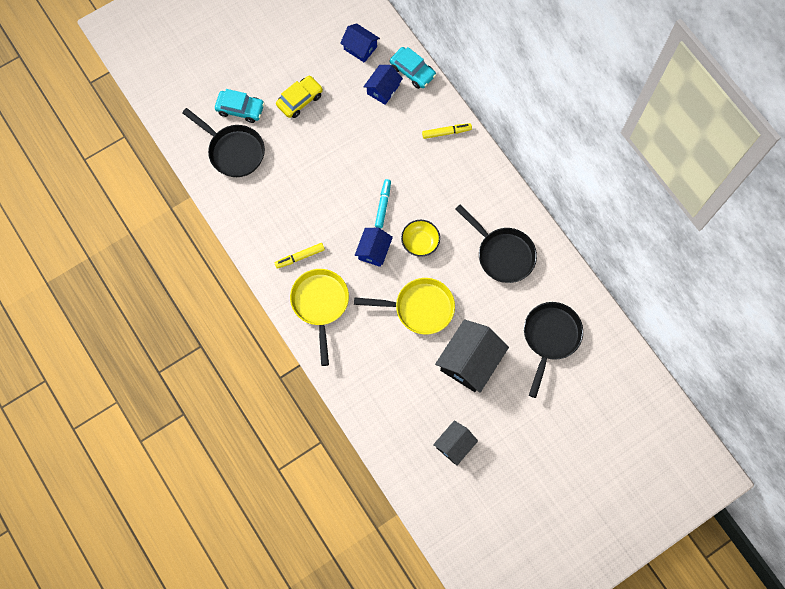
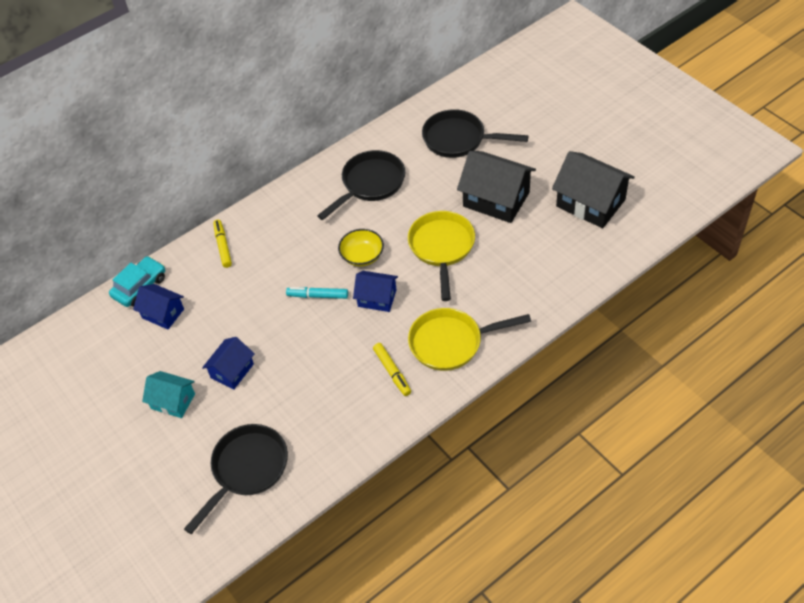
camera: 90 degrees left, 20 degrees down
turquoise car [215,89,265,123] -> none
yellow car [276,76,323,118] -> turquoise house [142,371,195,418]
blue house [340,23,380,63] -> blue house moved to [202,337,255,390]
black house [433,420,478,465] -> black house [552,151,635,228], size x1.71

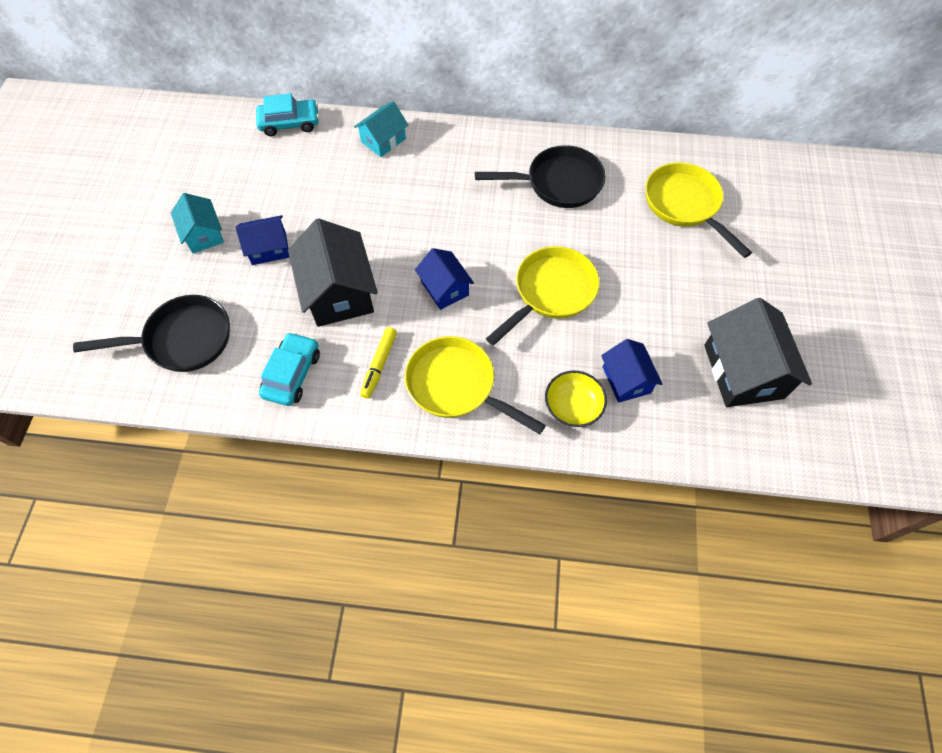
camera: 40 degrees right, 10 degrees up
blue house [133,284,184,329] -> blue house moved to [601,339,662,403]
yellow marker [213,219,232,268] -> turquoise house [354,101,408,157]
turquoise marker [286,287,348,299] -> none
yellow bowl [338,229,384,267] -> yellow bowl moved to [545,371,607,427]
black pan [422,109,529,158] -> yellow pan [645,162,752,258]
black house [457,151,536,223] -> black house moved to [288,218,378,327]
none -> turquoise car [259,332,320,406]

